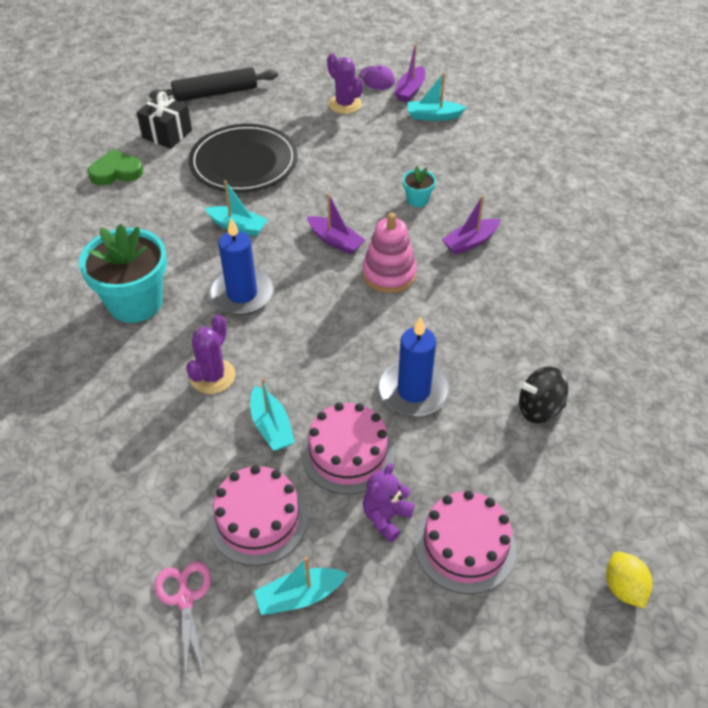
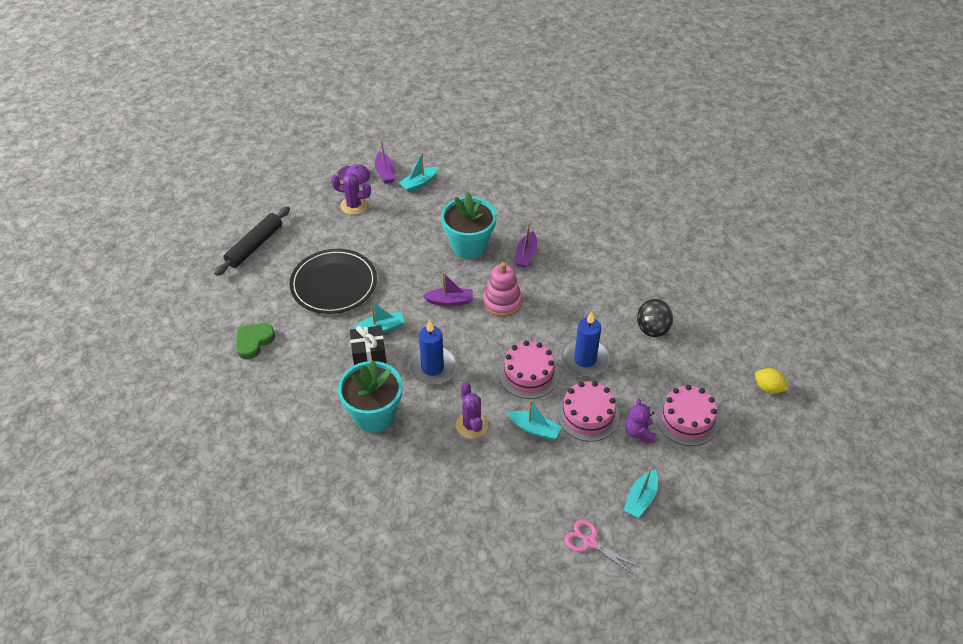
camera: 40 degrees left, 0 degrees up
black gift [137,92,192,149] -> black gift moved to [350,326,387,365]
pink cake [209,465,308,566] -> pink cake moved to [499,341,559,399]
turquoise flower pot [403,166,436,207] -> turquoise flower pot [441,192,496,259], size x2.22

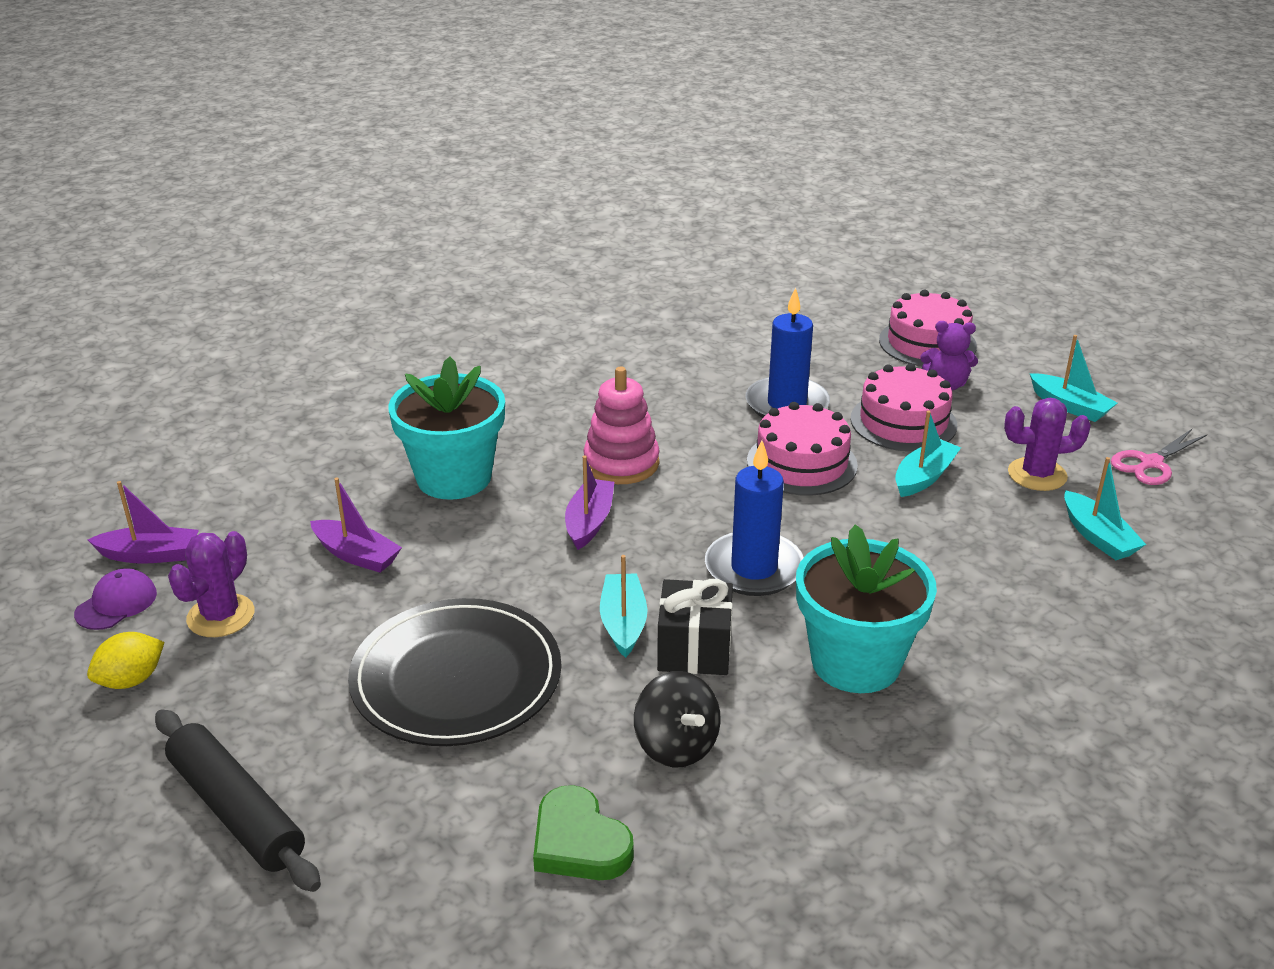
camera: 75 degrees left, 15 degrees down
turquoise boat [399,152,439,192] -> turquoise boat moved to [1064,457,1146,560]
purple cactus [456,383,488,439] -> purple cactus moved to [1004,398,1091,491]
purple boat [514,222,537,268] -> purple boat moved to [310,478,402,573]
black spinning top [637,299,673,337] -> black spinning top moved to [634,671,721,768]
yellow lemon [755,368,789,394] -> yellow lemon moved to [87,632,164,689]

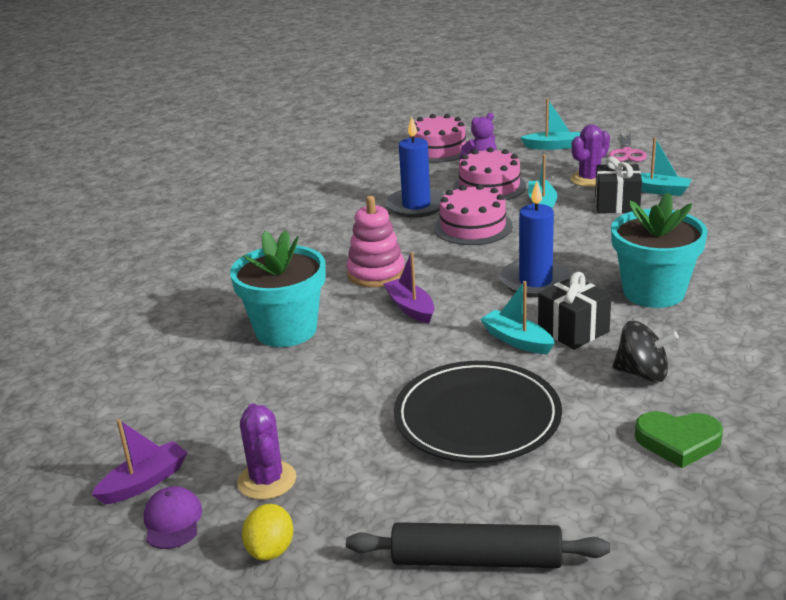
camera: 40 degrees left, 5 degrees down
purple boat [310,478,402,573] -> none
none -> black gift [595,157,642,214]

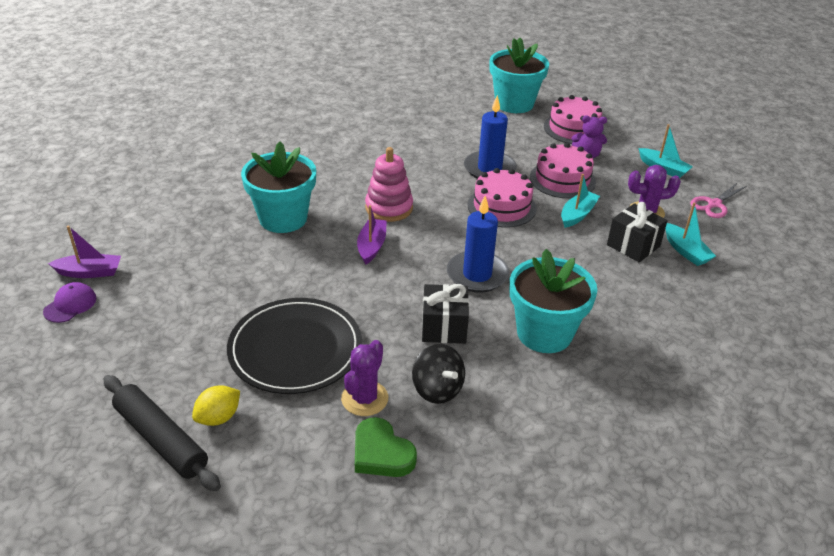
camera: 35 degrees right, 10 degrees up
purple cactus [237,404,296,500] -> purple cactus moved to [341,340,388,416]
yellow lemon [242,504,293,561] -> yellow lemon moved to [192,385,240,426]
turquoise boat [480,281,555,354] -> none
none -> turquoise flower pot [489,38,549,113]

